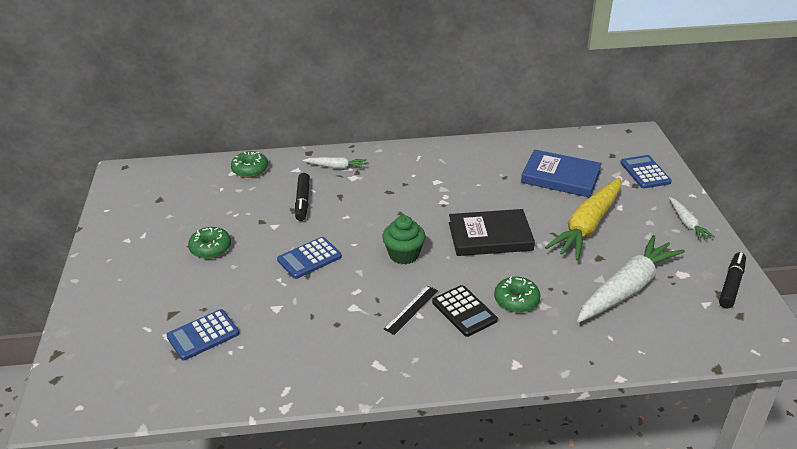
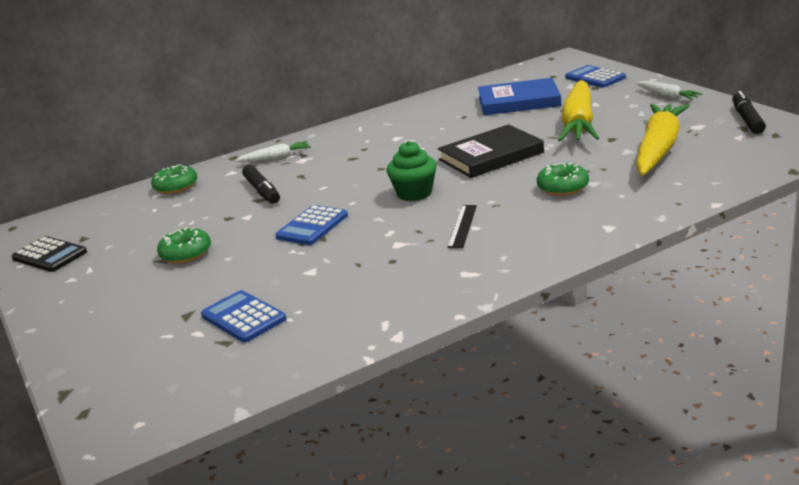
camera: 20 degrees left, 10 degrees down
blue calculator [167,309,239,360] -> blue calculator turned 105 degrees clockwise [201,290,286,343]
black calculator [432,285,498,337] -> black calculator moved to [12,236,87,272]
white carrot [577,235,685,323] -> yellow carrot [636,104,690,176]

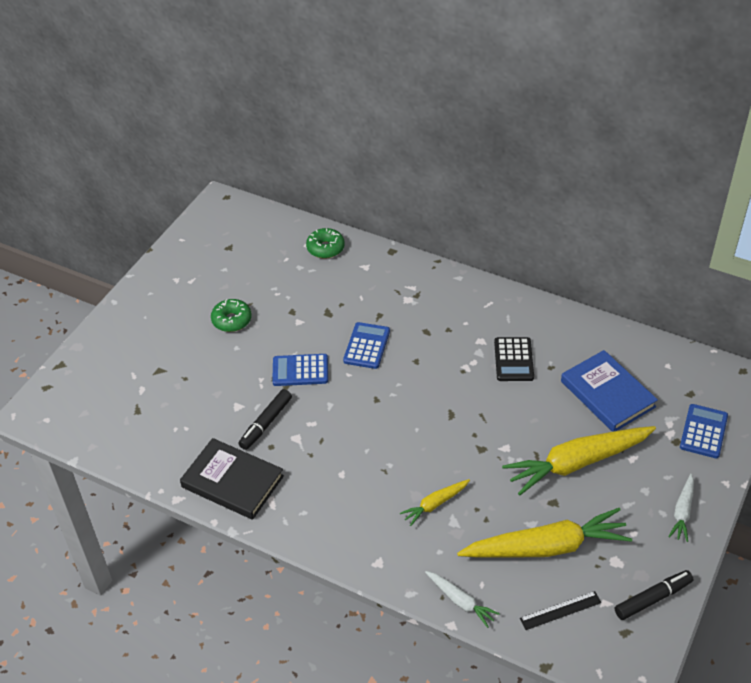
camera: 55 degrees right, 20 degrees up
black calculator [12,236,87,272] -> black calculator moved to [494,337,534,381]
blue calculator [201,290,286,343] -> blue calculator moved to [343,322,390,369]
white carrot [234,141,311,162] -> white carrot moved to [425,571,500,628]
black marker [242,165,280,204] -> black marker moved to [238,389,292,450]
green cupcake [387,141,437,201] -> none
black book [438,124,544,178] -> black book moved to [180,438,284,520]
black ruler [447,205,477,248] -> black ruler moved to [520,591,601,630]
green donut [537,163,589,196] -> yellow carrot [400,479,470,526]

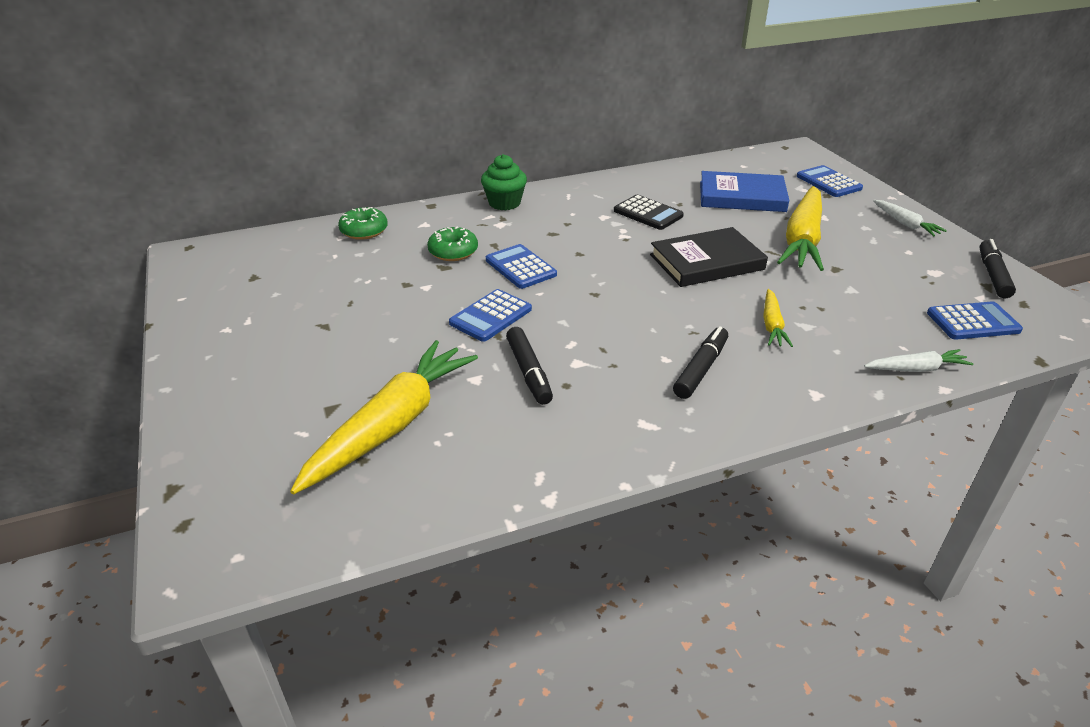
camera: 50 degrees left, 10 degrees down
black book [180,438,284,520] -> black book moved to [650,227,768,287]
green donut [211,299,252,332] -> green donut moved to [427,226,478,261]
yellow carrot [457,508,632,558] -> yellow carrot moved to [290,340,478,494]
black ruler [520,591,601,630] -> blue calculator [927,301,1023,340]
none -> green cupcake [481,154,527,210]
none -> black marker [673,326,728,399]

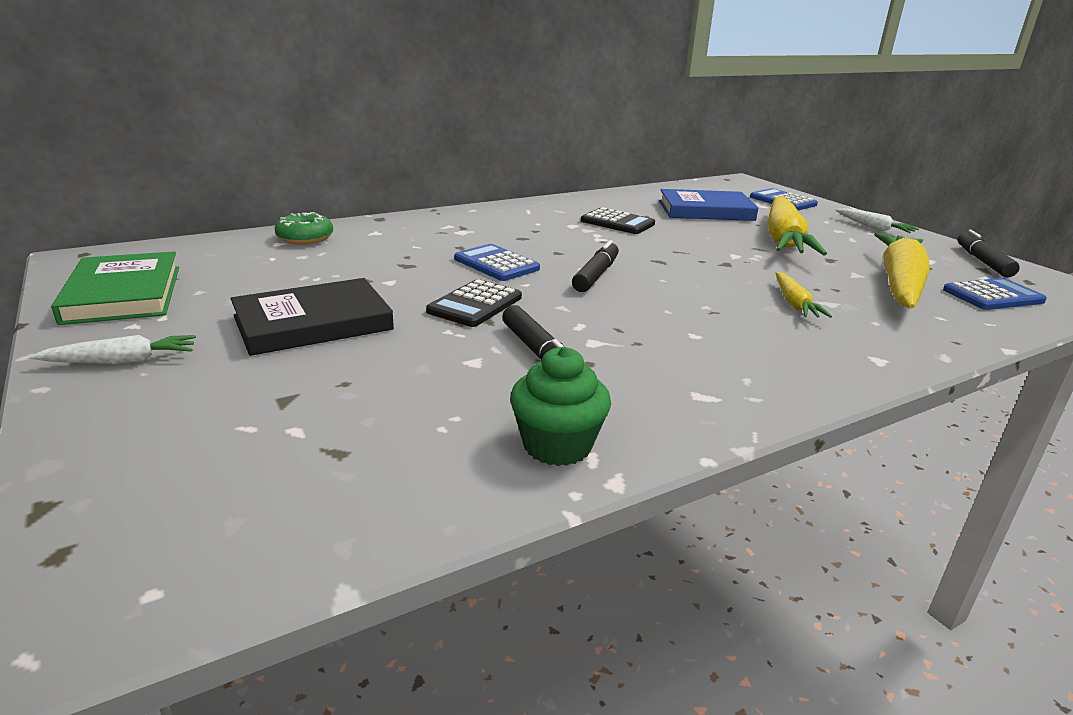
camera: 10 degrees left, 10 degrees down
yellow carrot [290,340,478,494] -> yellow carrot moved to [874,232,930,309]
green donut [427,226,478,261] -> none
blue calculator [449,289,532,342] -> black calculator [426,279,522,327]
green cupcake [481,154,527,210] -> green cupcake moved to [510,347,611,466]
black book [650,227,768,287] -> black book moved to [231,278,394,356]
black marker [673,326,728,399] -> black marker moved to [572,240,619,292]
white carrot [864,349,973,372] -> white carrot moved to [30,335,196,364]
none -> green book [51,251,179,325]

